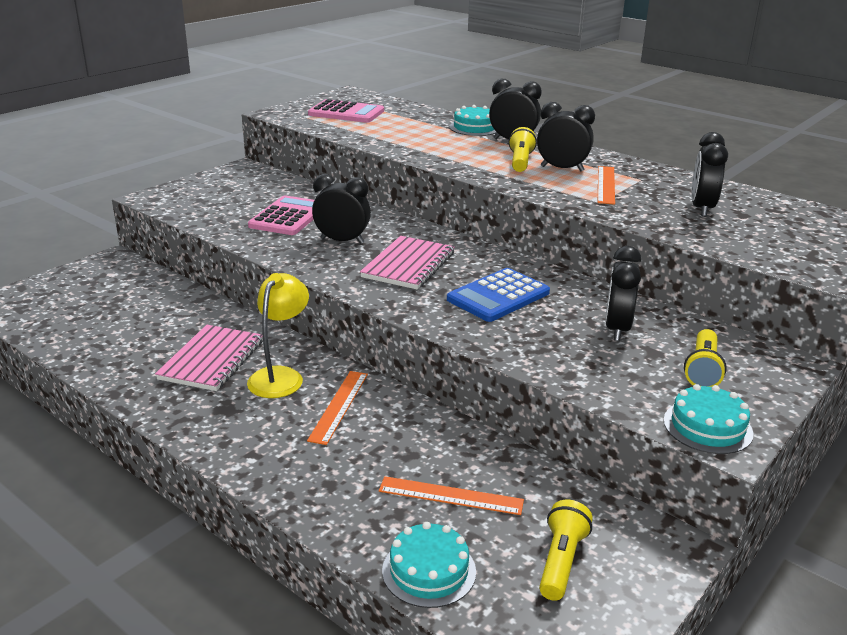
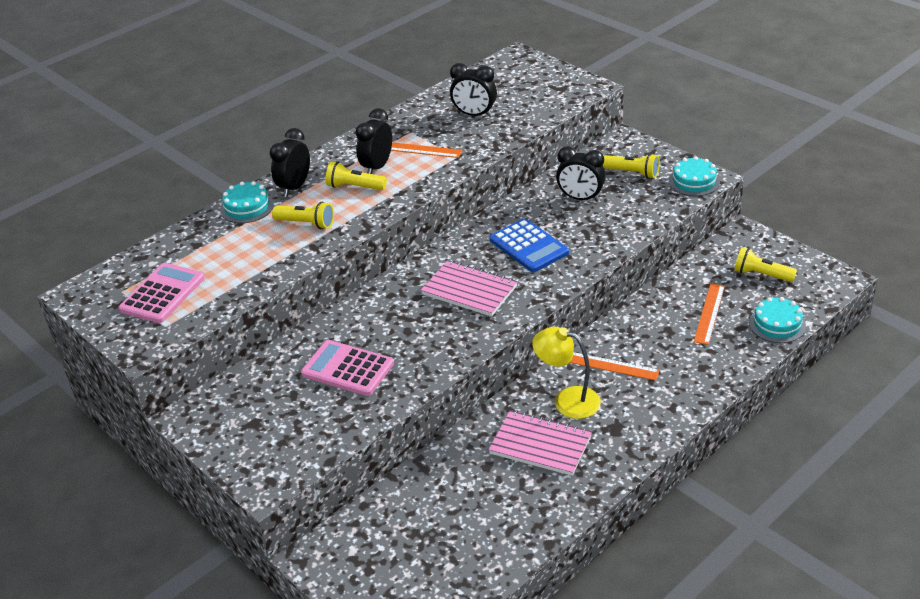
camera: 80 degrees left, 10 degrees up
black clock [312,174,371,244] -> none
none -> yellow flashlight [272,202,334,229]

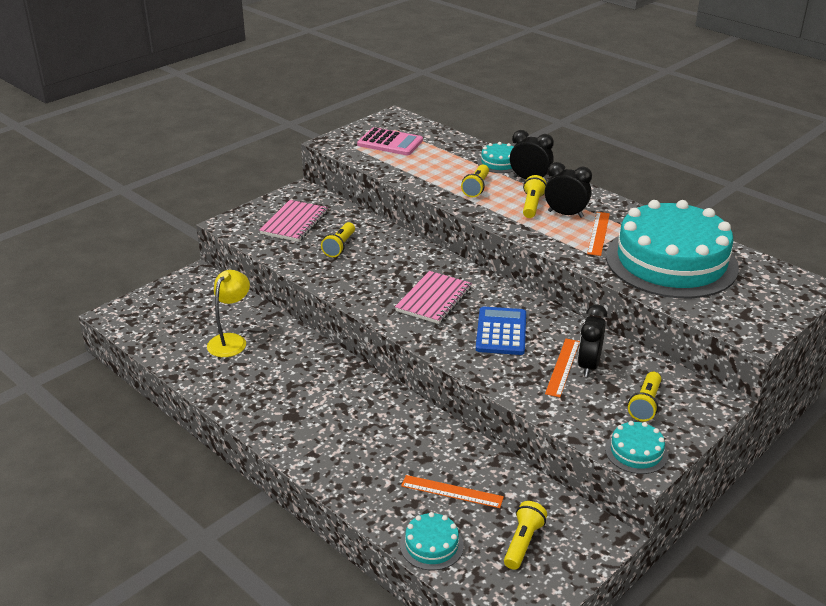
camera: 85 degrees right, 5 degrees down
pink calculator [301,340,394,396] -> yellow flashlight [321,222,355,257]
black clock [450,63,497,117] -> turquoise cake [606,200,739,299]
pink notebook [489,410,592,476] -> pink notebook moved to [259,200,328,242]
blue calculator [490,218,569,272] -> blue calculator turned 135 degrees clockwise [476,307,526,355]
yellow lamp [532,327,601,419] -> yellow lamp moved to [207,270,250,357]
orange ruler [570,352,660,381] -> orange ruler moved to [545,339,580,397]

